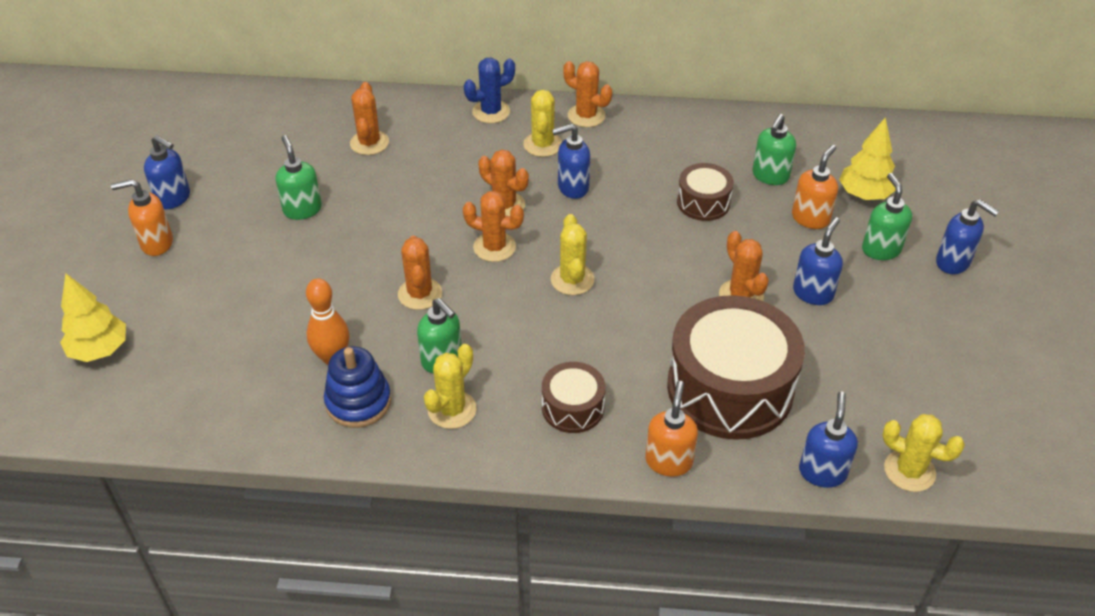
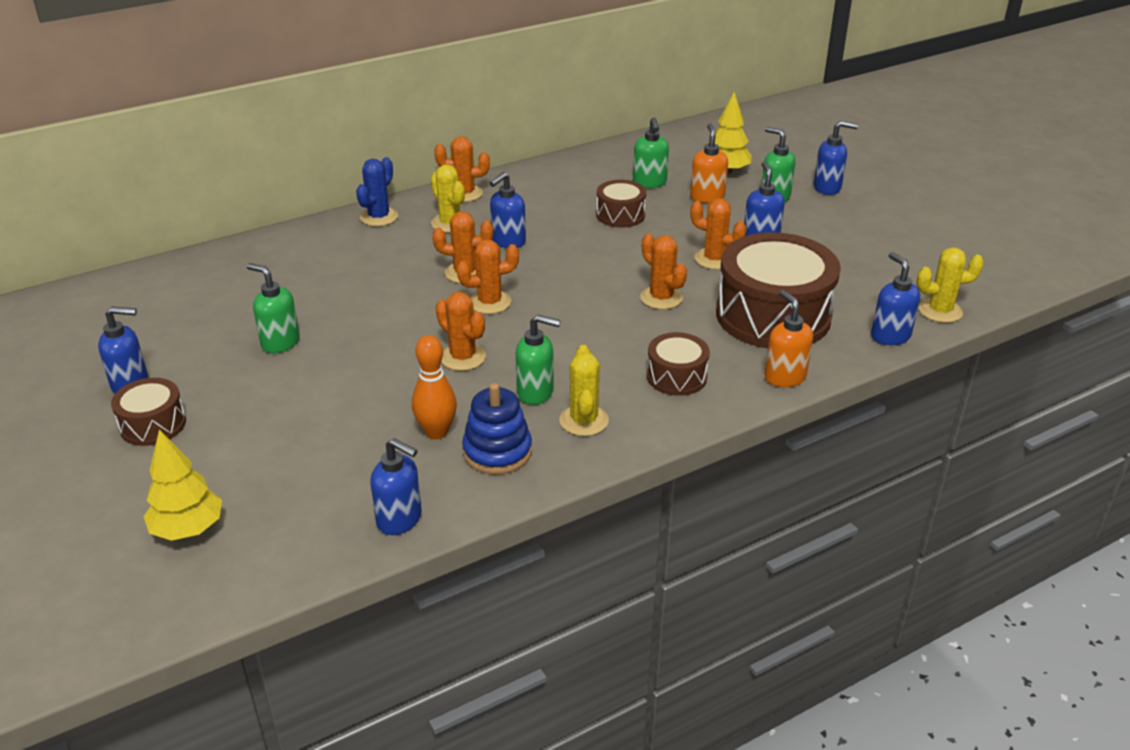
camera: 35 degrees left, 10 degrees down
orange soap dispenser [111,179,173,256] -> brown drum [111,378,186,446]
orange cactus [350,82,389,155] -> orange cactus moved to [640,233,687,309]
yellow cactus [551,214,594,295] -> none
none -> blue soap dispenser [370,438,422,535]

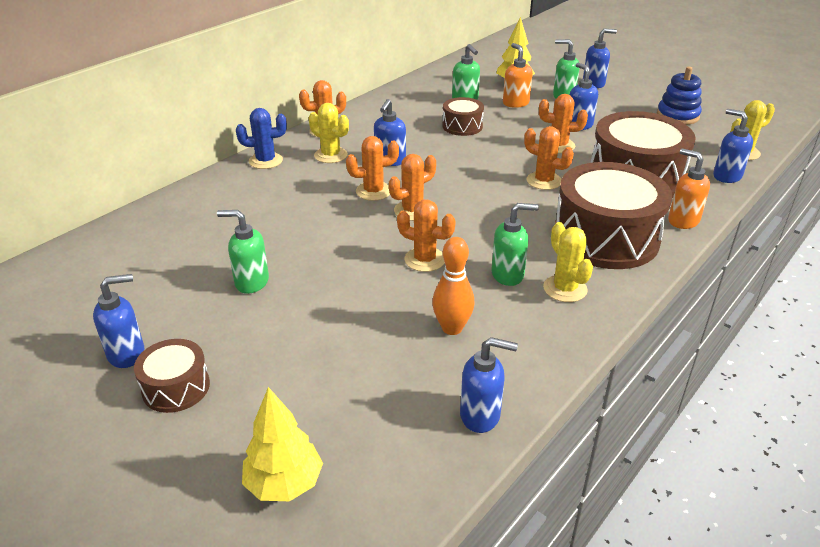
camera: 20 degrees left, 0 degrees up
blue cactus [356,157,398,226] -> blue cactus turned 75 degrees clockwise [236,108,287,169]
blue stacking toy [462,383,532,474] -> blue stacking toy moved to [657,67,702,125]
brown drum [647,332,710,396] -> brown drum [555,162,672,269], size x2.03

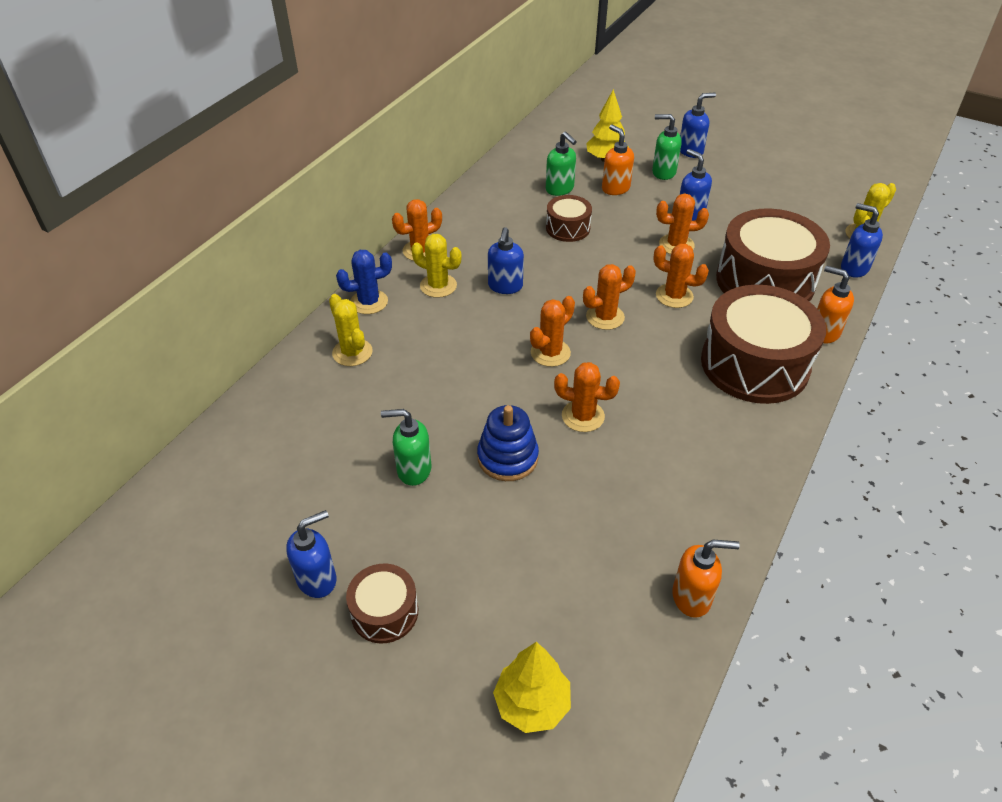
camera: 10 degrees left, 10 degrees up
orange cactus [346,136,399,201] -> orange cactus moved to [583,264,636,330]
orange bowling pin [432,237,474,335] -> none
blue soap dispenser [460,337,518,433] -> orange soap dispenser [672,540,740,618]
green soap dispenser [491,203,539,286] -> none
yellow cactus [543,222,593,302] -> yellow cactus moved to [329,294,373,366]
blue stacking toy [657,67,702,125] -> blue stacking toy moved to [477,405,539,481]

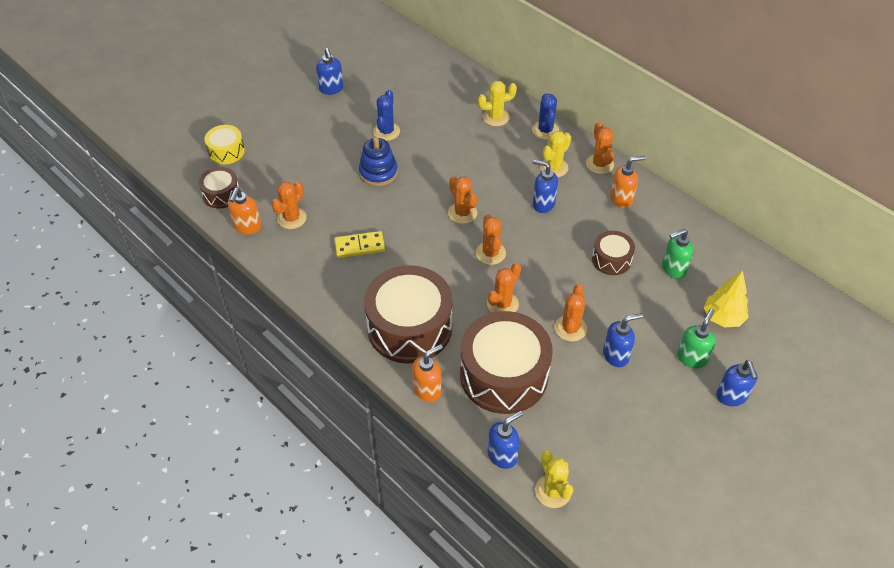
camera: 105 degrees right, 5 degrees up
brown drum [346,563,418,643] -> brown drum moved to [198,167,239,209]
green soap dispenser [381,409,431,486] -> blue cactus [373,90,400,141]
yellow tree [493,642,571,733] -> yellow drum [205,125,245,165]
orange cactus [554,362,620,432] -> orange cactus moved to [271,181,307,229]
orange soap dispenser [602,124,634,195] -> orange soap dispenser moved to [610,156,646,208]
none -> yellow domino [334,231,385,258]

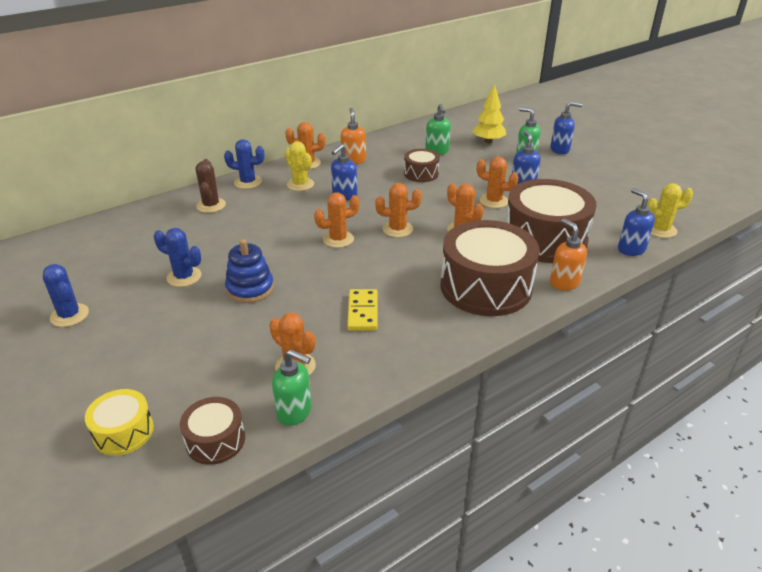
camera: 80 degrees left, 15 degrees down
orange soap dispenser [228,188,261,235] -> green soap dispenser [272,349,312,426]
blue soap dispenser [316,48,344,95] -> blue cactus [43,264,89,327]
yellow cactus [478,81,517,126] -> brown cactus [196,159,226,213]

